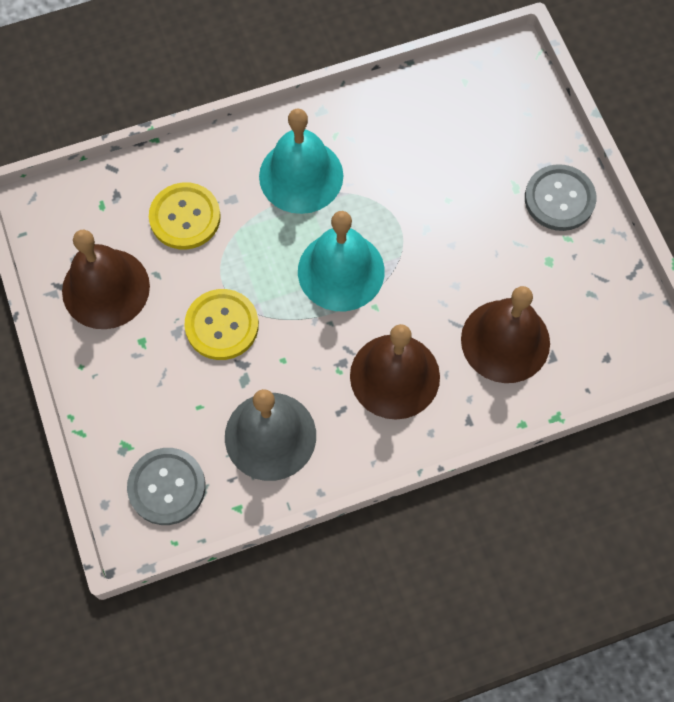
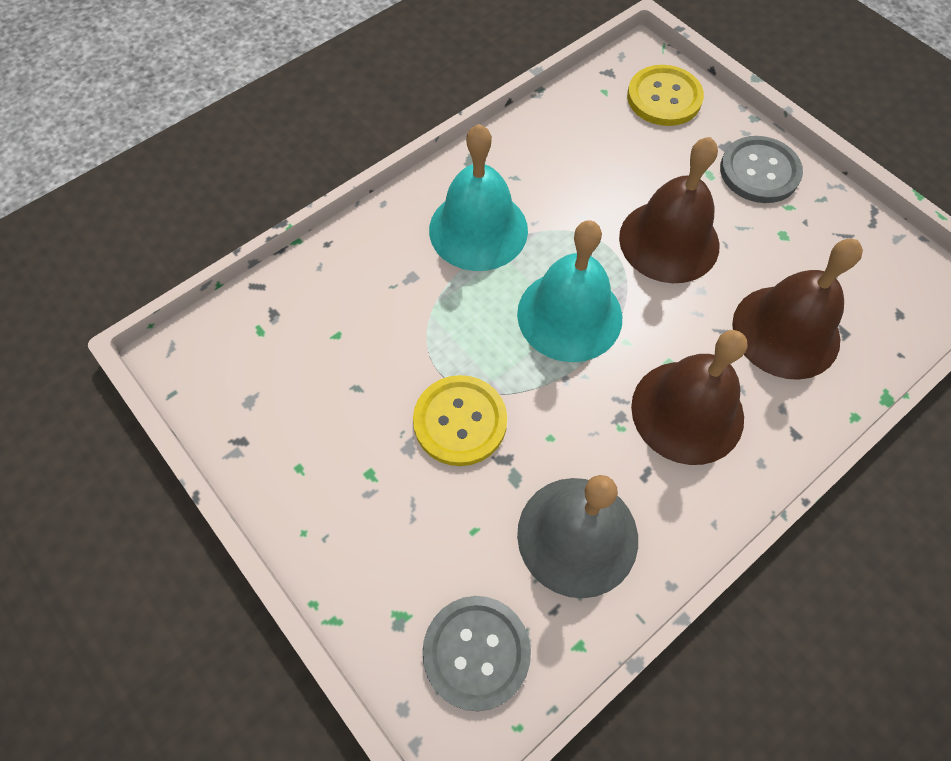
camera: 20 degrees left, 5 degrees down
brown bell [62,230,150,329] -> brown bell moved to [619,137,719,283]
yellow button [149,182,221,249] -> yellow button moved to [627,65,704,126]

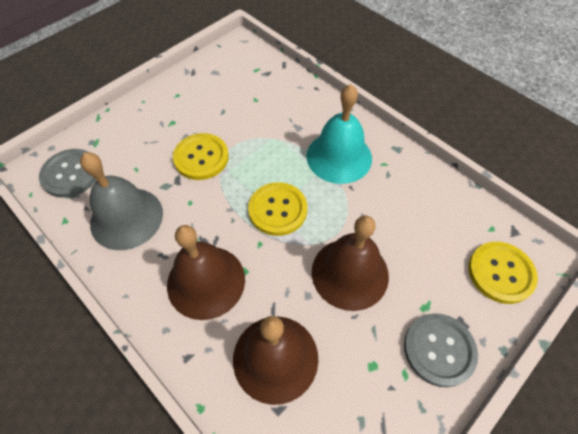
camera: 85 degrees right, 5 degrees down
turquoise bell [517,220,622,362] -> yellow button [248,182,307,236]

